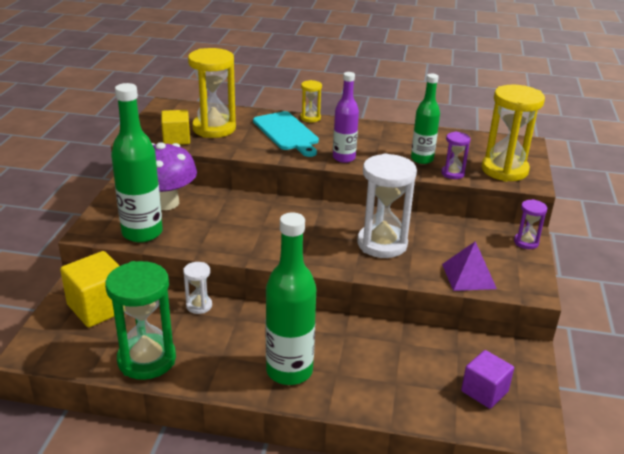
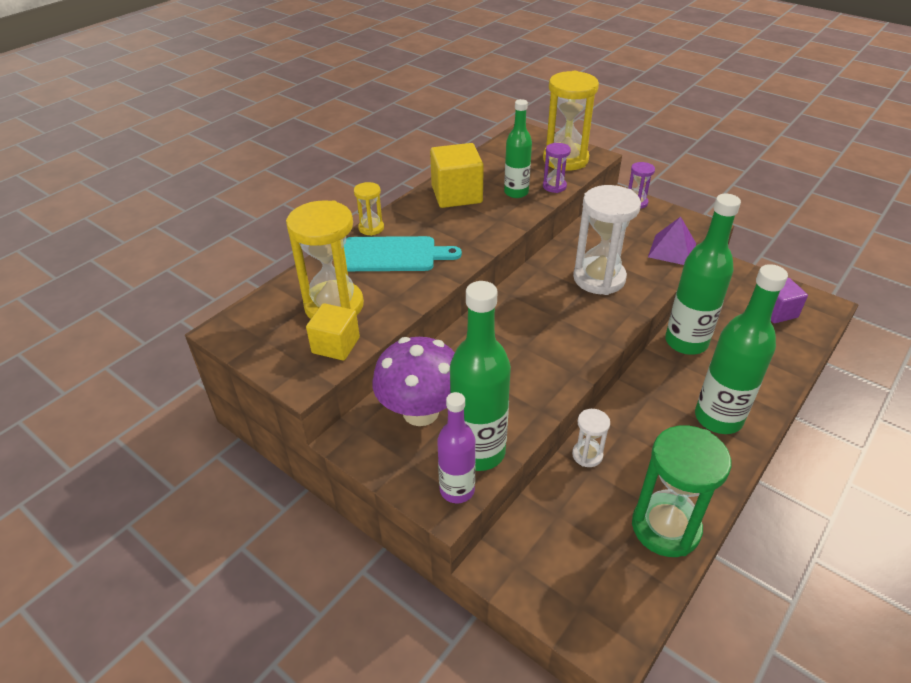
camera: 60 degrees left, 10 degrees up
yellow cube [60,251,120,327] -> yellow cube moved to [430,143,484,208]
purple bottle [333,72,359,163] -> purple bottle moved to [437,392,476,503]
none -> green bottle [665,194,741,355]

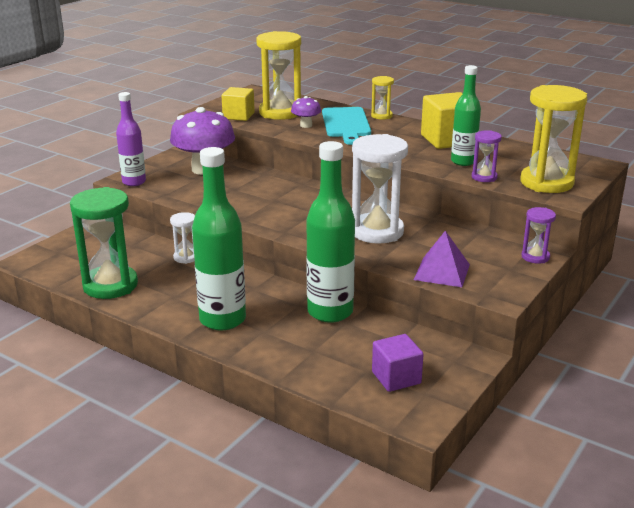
camera: 85 degrees right, 15 degrees down
green bottle [450,281,511,471] -> none
none -> purple mushroom [291,96,321,128]

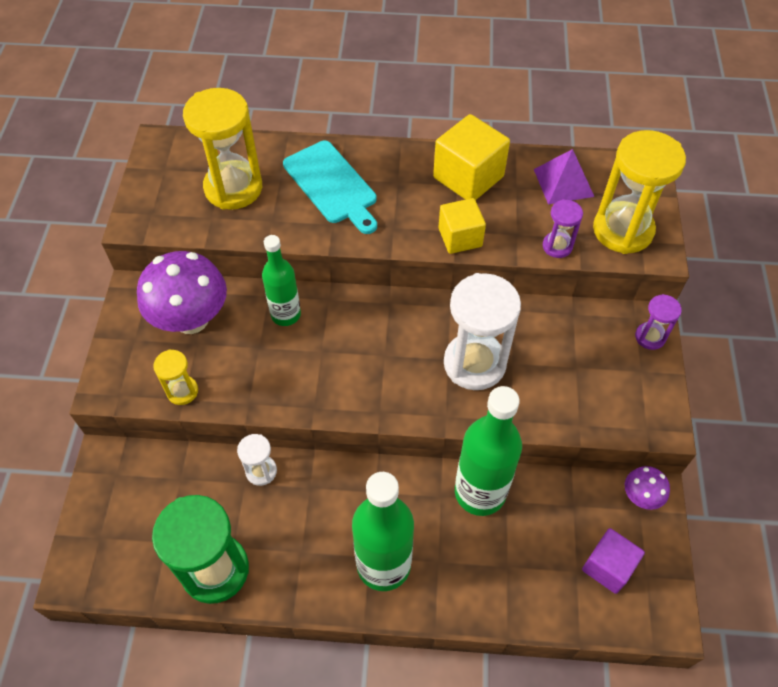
camera: 30 degrees left, 30 degrees up
purple bottle [116,92,146,186] -> none
yellow cube [222,87,255,121] -> yellow cube moved to [438,198,486,254]
purple mushroom [291,96,321,128] -> purple mushroom moved to [625,466,670,510]
yellow hourglass [371,76,394,120] -> yellow hourglass moved to [153,350,198,405]
purple pyramid [414,231,470,287] -> purple pyramid moved to [534,149,595,205]
green bottle [451,65,481,166] -> green bottle moved to [262,235,301,326]

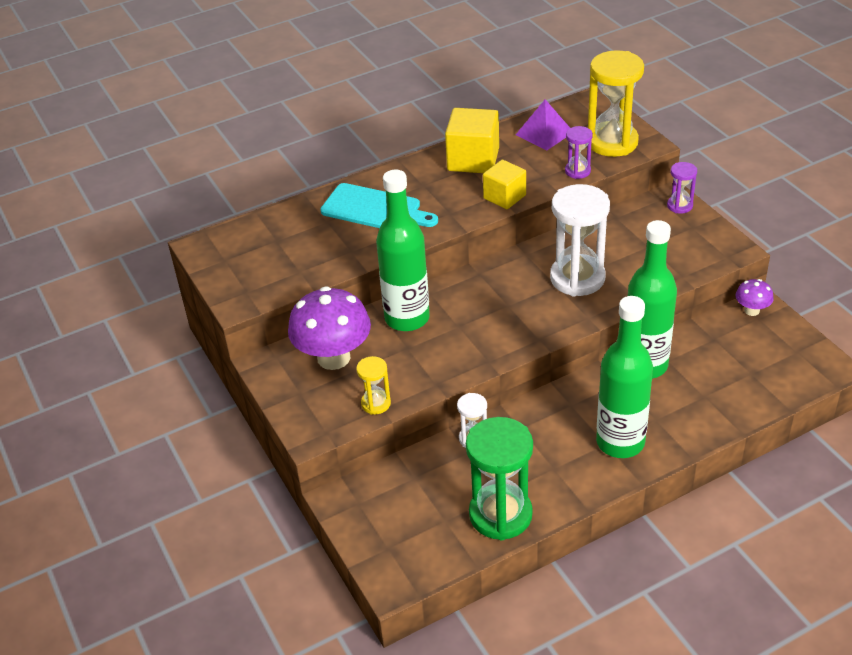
camera: 30 degrees left, 15 degrees down
yellow hourglass [183,88,262,210] -> none
green bottle [262,235,301,326] -> green bottle [376,170,430,331], size x1.60
purple cube [582,528,645,594] -> none

